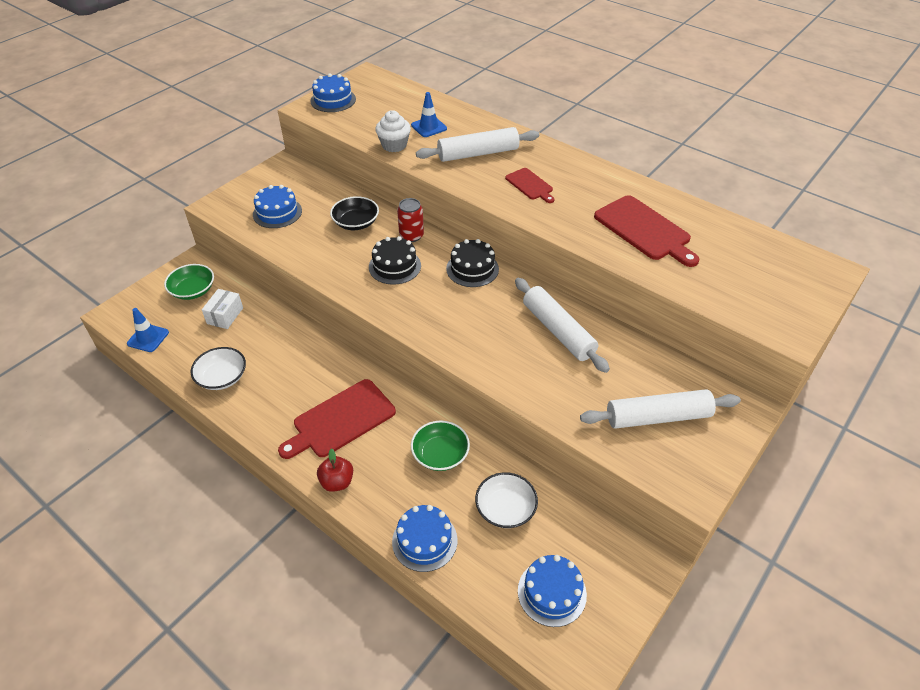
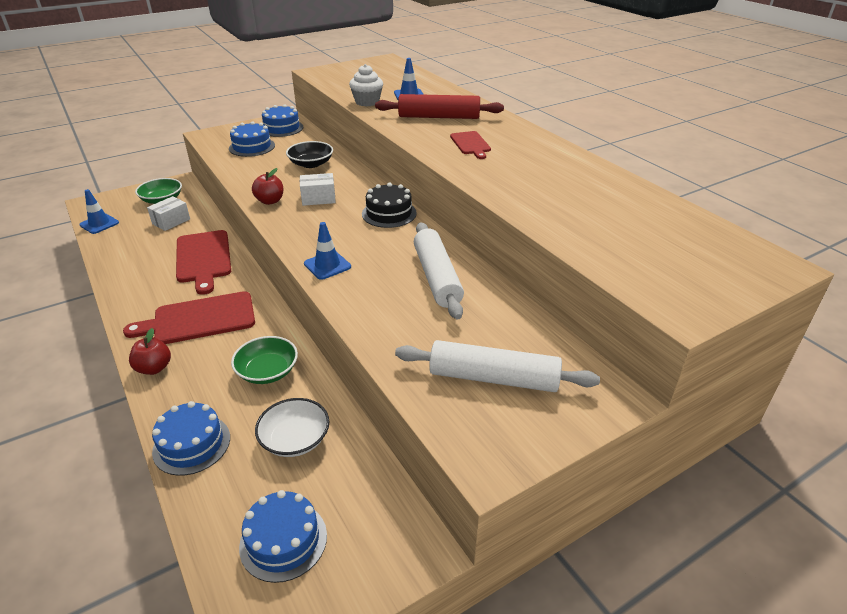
camera: 20 degrees right, 10 degrees down
white bowl [190,347,246,390] -> none
blue cake [310,73,356,112] -> blue cake moved to [262,104,303,137]
black cake [369,236,421,285] -> white box [300,173,336,206]
red can [397,198,424,242] -> none
white rolling pin [416,127,539,162] -> red rolling pin [375,94,504,119]
red cutting board [594,195,699,267] -> red cutting board moved to [176,230,231,295]
none -> red apple [252,168,283,205]
none -> blue traffic cone [304,222,351,280]

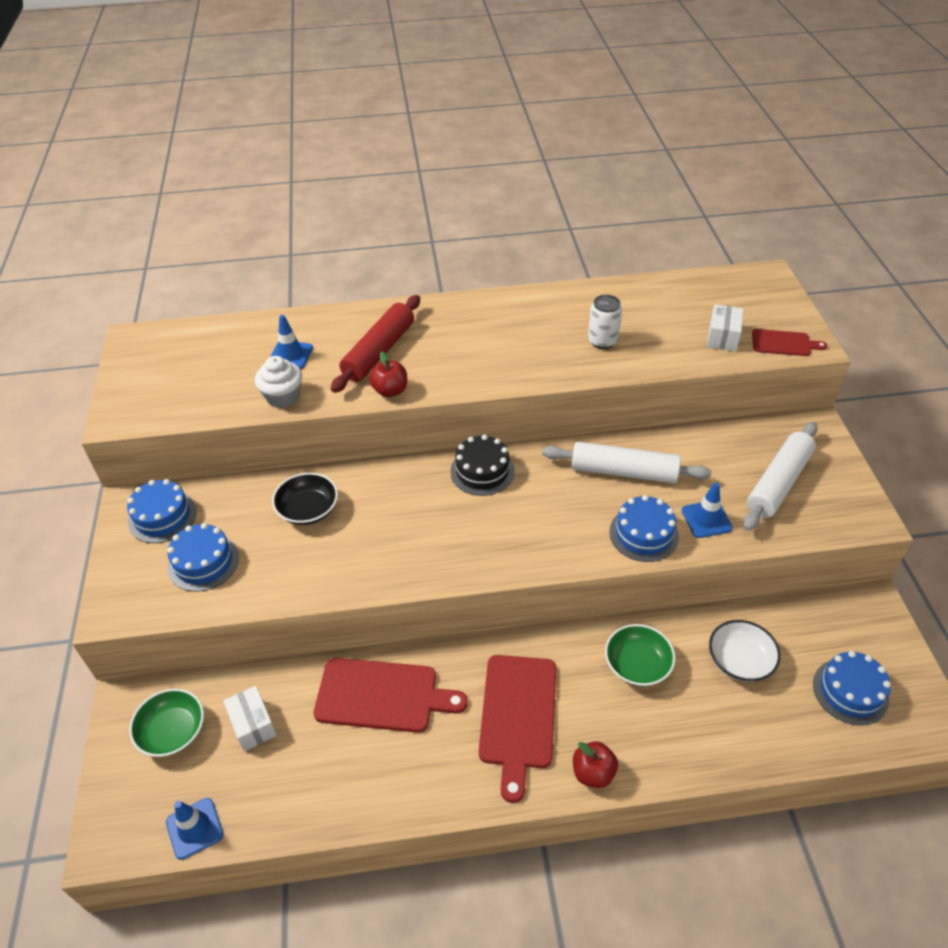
camera: 65 degrees left, 10 degrees up
blue cake [152,401,230,476] -> blue cake moved to [609,495,679,562]
red apple [252,168,283,205] -> red apple moved to [369,351,407,397]
white box [300,173,336,206] -> white box moved to [707,304,744,351]
blue traffic cone [304,222,351,280] -> blue traffic cone moved to [682,482,733,538]
red cutting board [450,131,491,159] -> red cutting board moved to [752,329,827,356]
none -> white can [588,295,622,349]

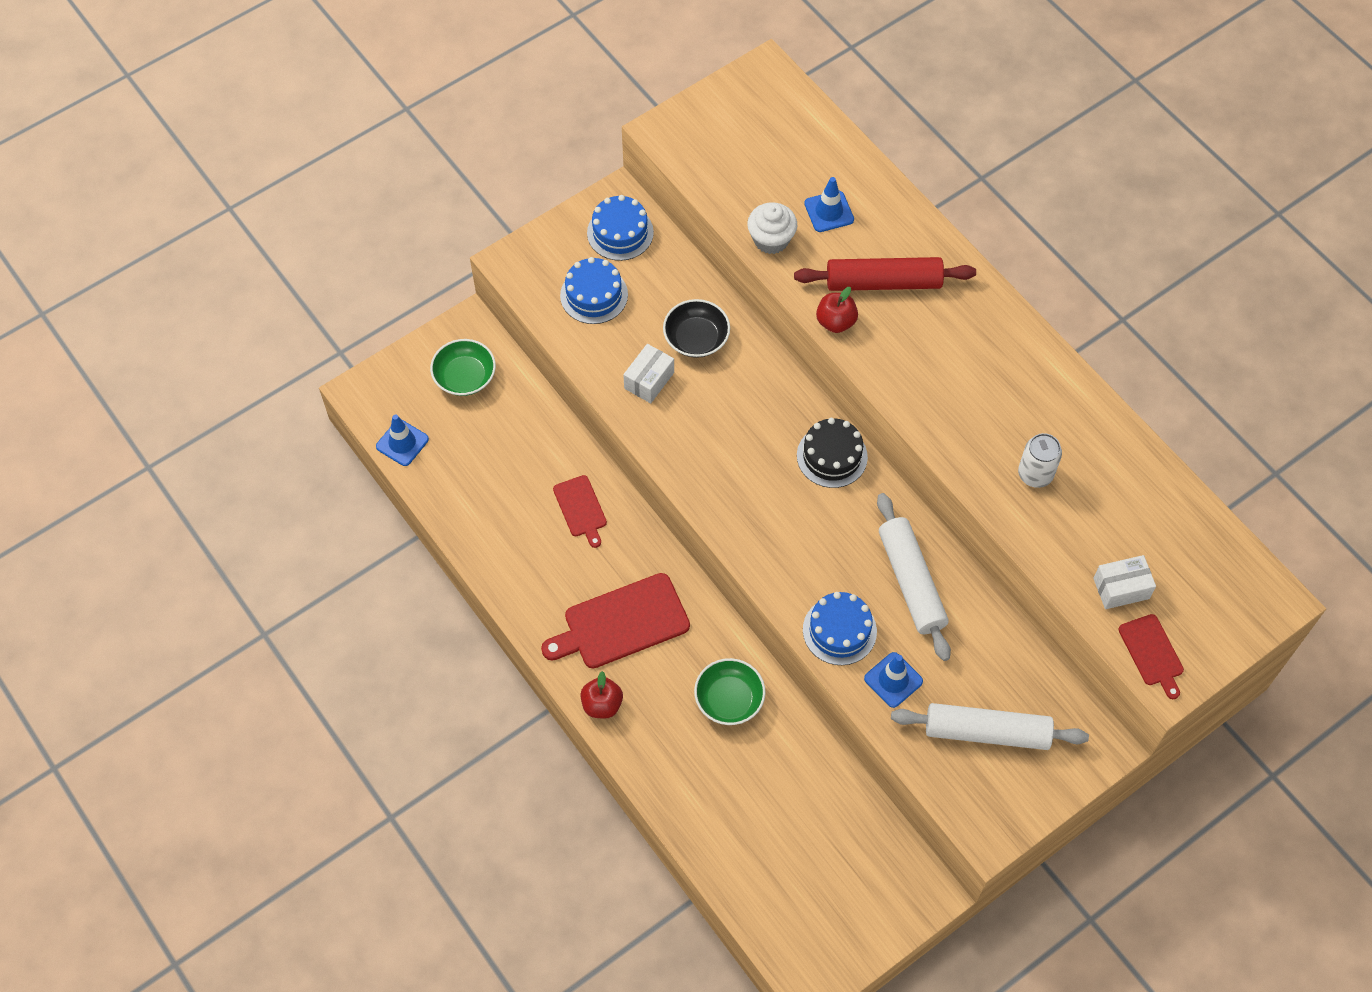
camera: 60 degrees right, 15 degrees up
white box [223,686,277,751] -> white box moved to [623,344,674,403]
red cutting board [314,658,468,733] -> red cutting board [553,475,607,548], size x0.56
white bowl [709,620,781,682] -> none
blue cake [813,651,891,726] -> none

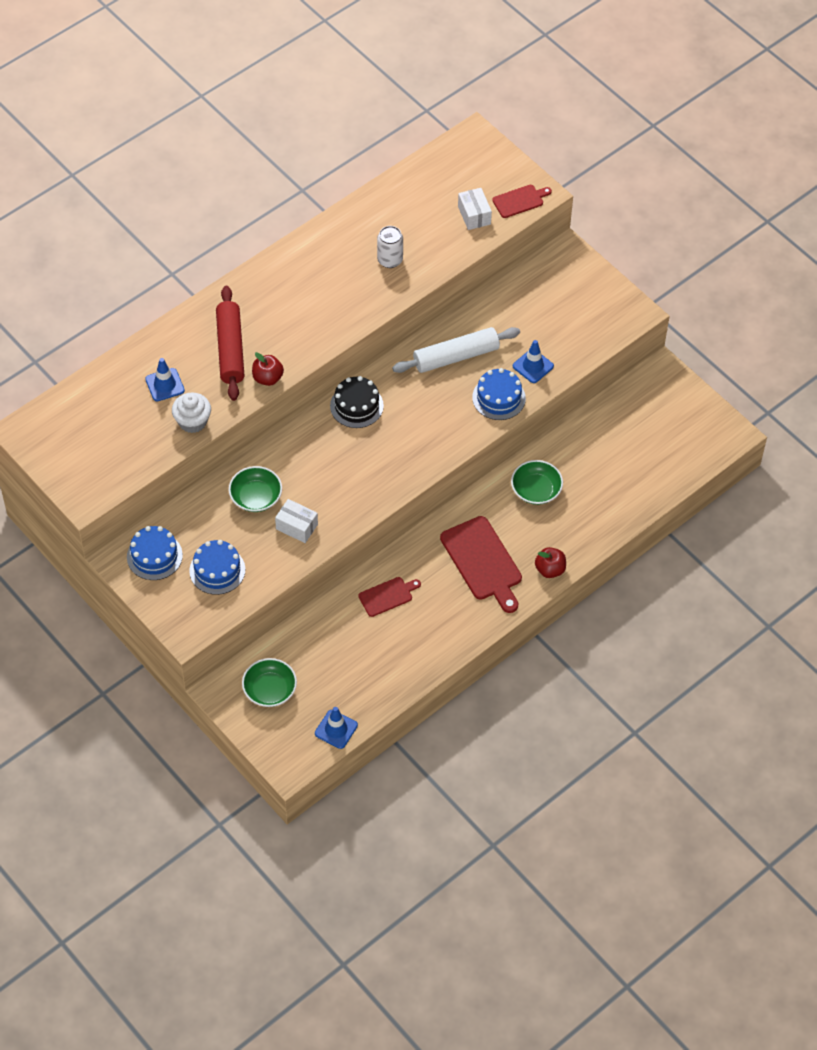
camera: 95 degrees left, 5 degrees down
black bowl [663,299,730,358] -> green bowl [229,466,282,512]
white rolling pin [891,703,1089,750] -> none

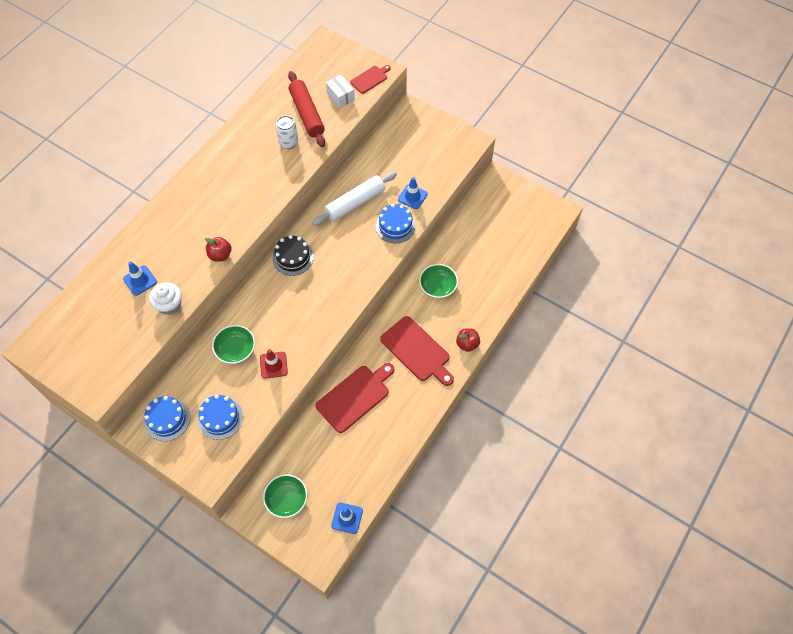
camera: 15 degrees left, 5 degrees up
red rolling pin [216,286,244,401] -> red rolling pin moved to [288,71,325,147]
white box [275,499,318,543] -> red traffic cone [260,349,288,379]
red cutting board [358,577,421,617] -> red cutting board [316,363,394,433], size x1.80

